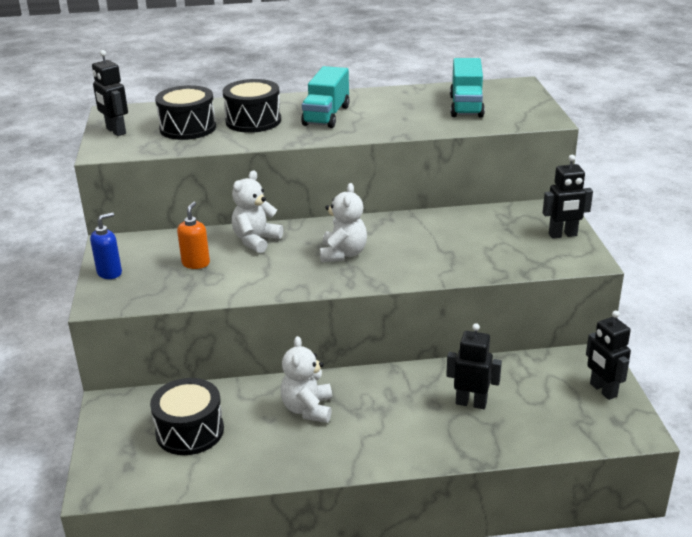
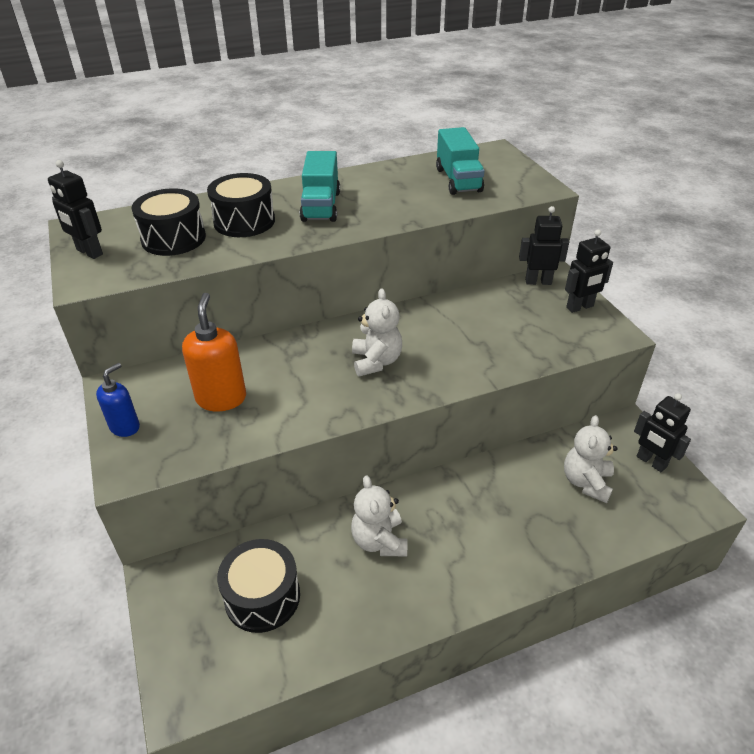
camera: 15 degrees left, 10 degrees up
orange soap dispenser [177,202,210,269] -> orange soap dispenser [182,293,246,411], size x1.58
white teddy bear [232,170,283,253] -> white teddy bear moved to [564,415,617,503]
black robot [446,323,502,409] -> black robot moved to [519,206,569,285]

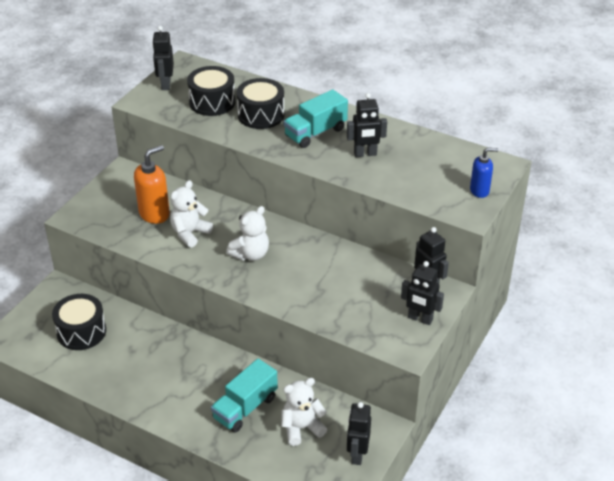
camera: 50 degrees right, 0 degrees up
blue soap dispenser [96,363,140,437] -> blue soap dispenser moved to [470,148,498,198]
white teddy bear [351,476,408,556] -> white teddy bear moved to [170,180,213,248]
turquoise truck [436,127,485,195] -> turquoise truck moved to [211,359,278,433]
none -> black robot [347,93,387,157]

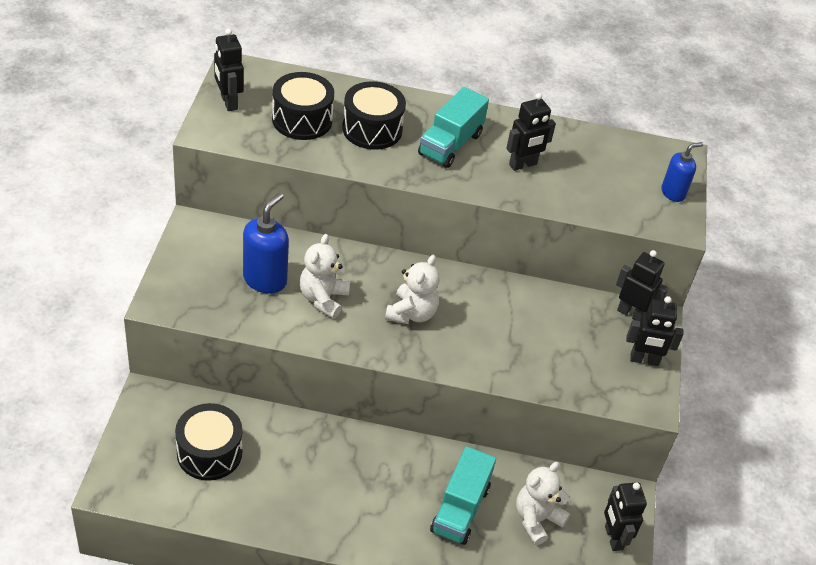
camera: 25 degrees left, 5 degrees up
orange soap dispenser [134,145,170,224] -> blue soap dispenser [243,193,289,294]

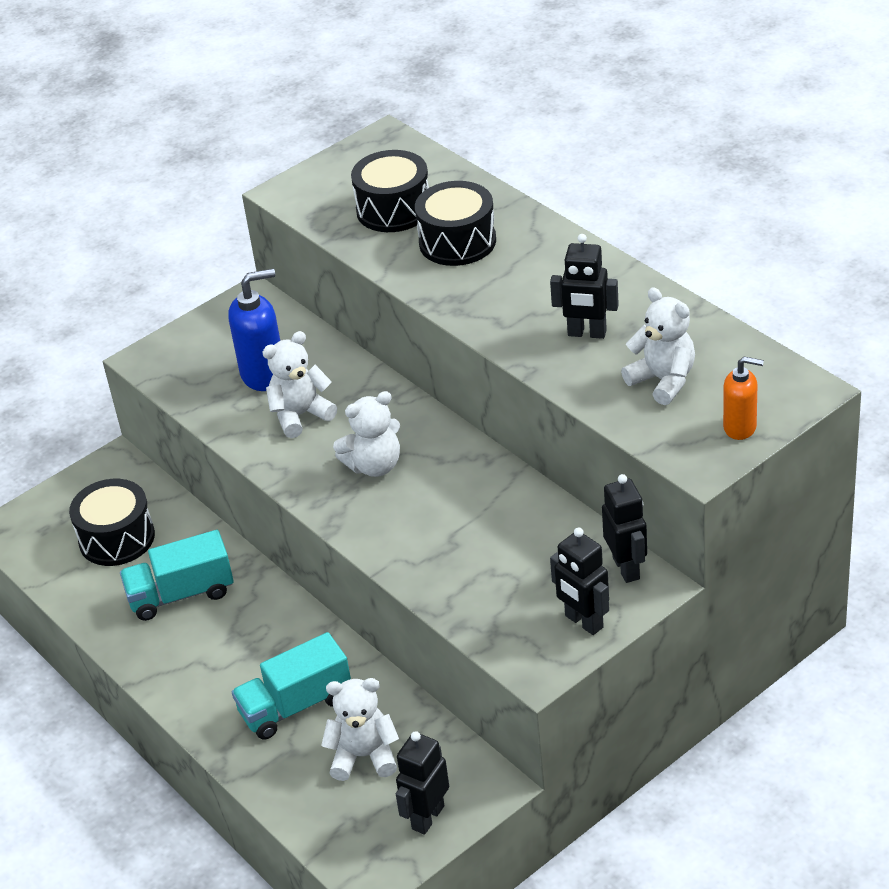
camera: 50 degrees right, 5 degrees down
black robot [214,28,244,111] -> none
turquoise truck [418,87,489,168] -> turquoise truck moved to [120,530,234,621]
blue soap dispenser [661,142,703,202] -> orange soap dispenser [723,357,764,440]
none -> white teddy bear [621,288,695,405]

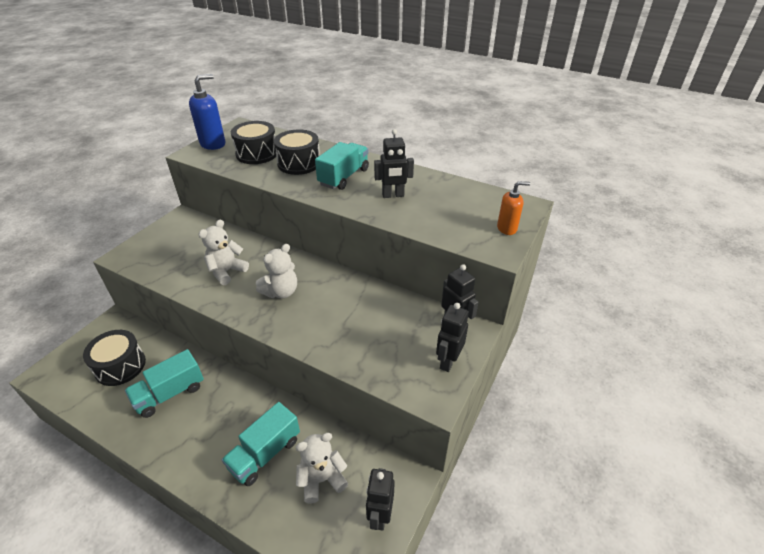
camera: 25 degrees left, 0 degrees up
blue soap dispenser [228,269,280,391] -> blue soap dispenser moved to [189,74,225,150]
black robot [550,528,609,635] -> black robot turned 90 degrees clockwise [436,303,469,372]
white teddy bear [621,288,695,405] -> none
none -> turquoise truck [315,142,369,190]

